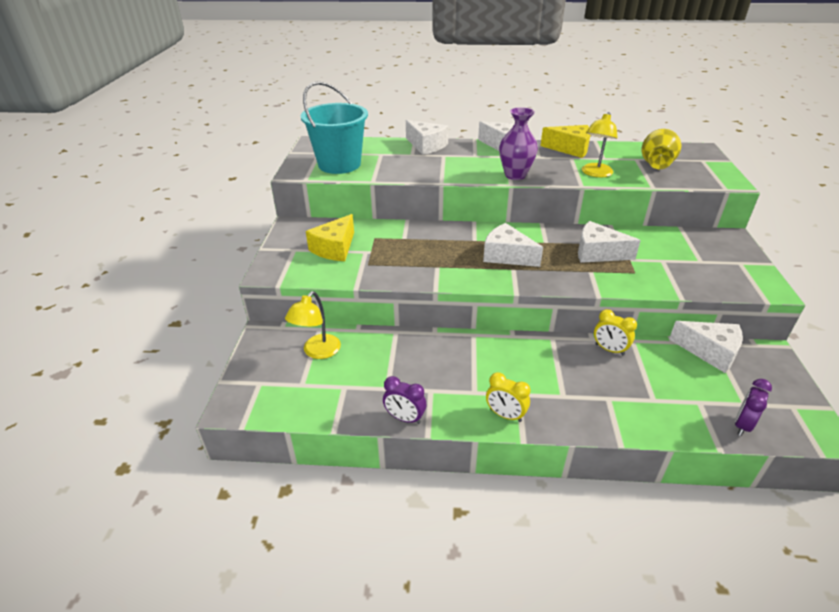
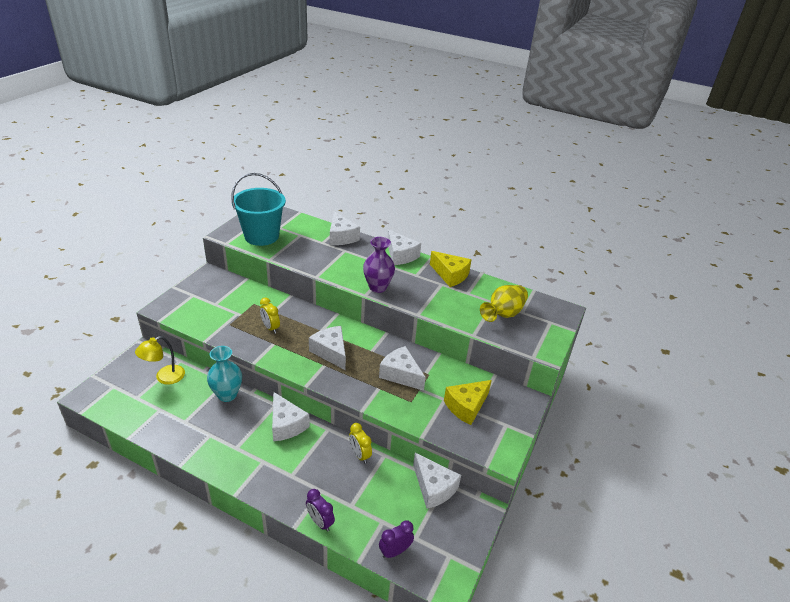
camera: 20 degrees right, 0 degrees up
yellow cheese [306,214,354,261] -> yellow cheese moved to [444,380,492,425]
purple clock [383,376,426,424] -> purple clock moved to [306,489,335,532]
yellow clock [486,372,530,422] -> yellow clock moved to [260,297,280,334]
yellow lamp [582,112,618,177] -> none
none -> turquoise vase [207,346,242,402]
none -> white cheese [272,392,310,441]

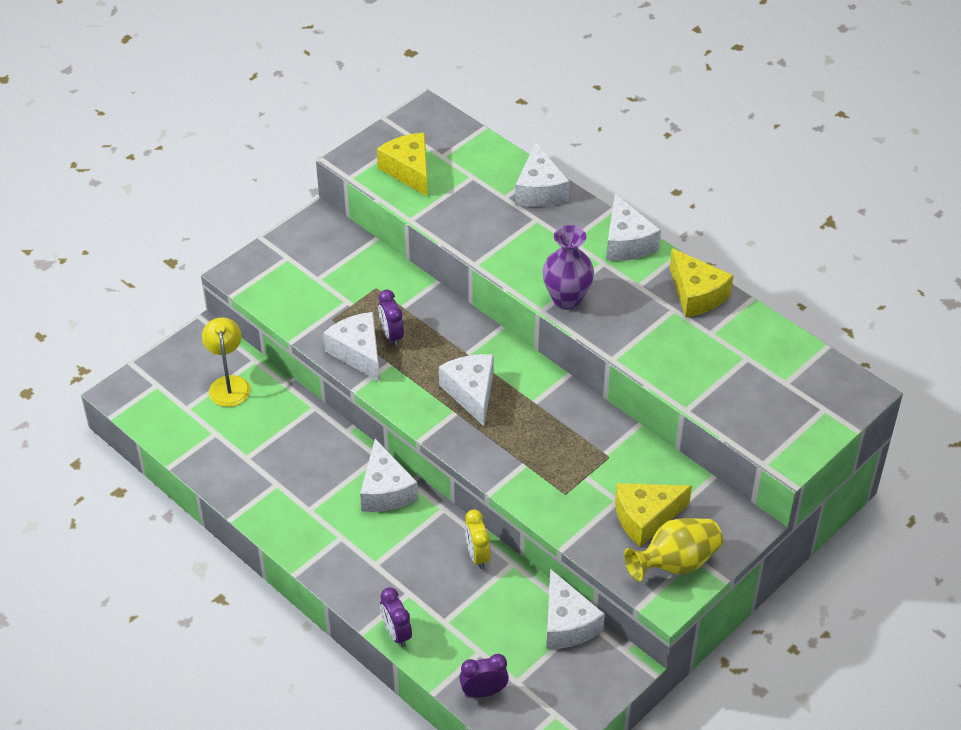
camera: 20 degrees right, 10 degrees up
yellow lamp [135,336,185,384] -> yellow lamp turned 105 degrees clockwise [202,317,250,407]
turquoise vase [207,346,242,402] -> none
turquoise bucket [231,173,286,246] -> yellow cheese [377,133,428,197]
yellow clock [260,297,280,334] -> purple clock [378,290,404,347]
white cheese [379,346,426,391] -> white cheese moved to [323,312,380,382]
yellow vase [480,285,528,322] -> yellow vase moved to [624,518,723,581]

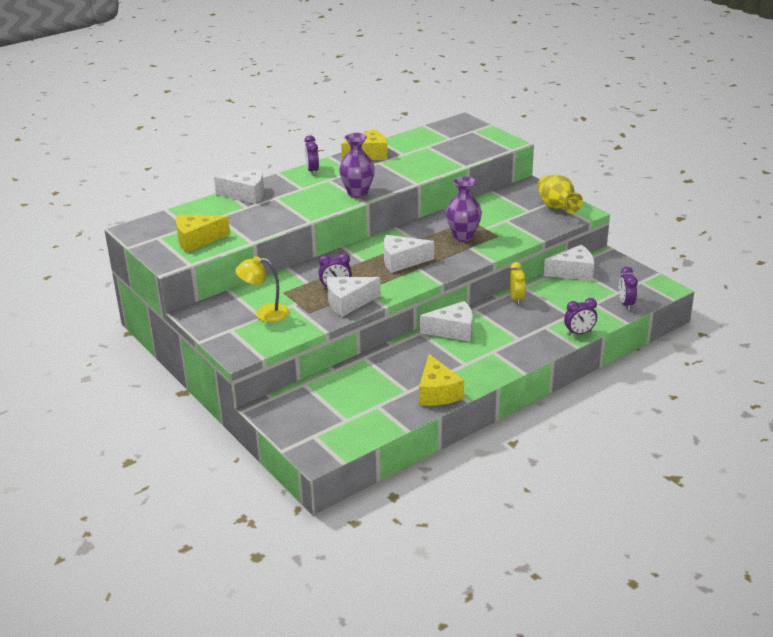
camera: 80 degrees left, 15 degrees down
yellow lamp [202,317,250,407] -> yellow lamp moved to [235,256,289,322]
yellow clock [465,509,491,569] -> yellow clock turned 90 degrees counterclockwise [509,262,526,305]
white cheese [606,194,661,261] -> purple clock [304,135,319,175]
yellow cheese [615,483,692,547] -> yellow cheese moved to [419,354,464,406]
none -> purple vase [446,176,482,241]

